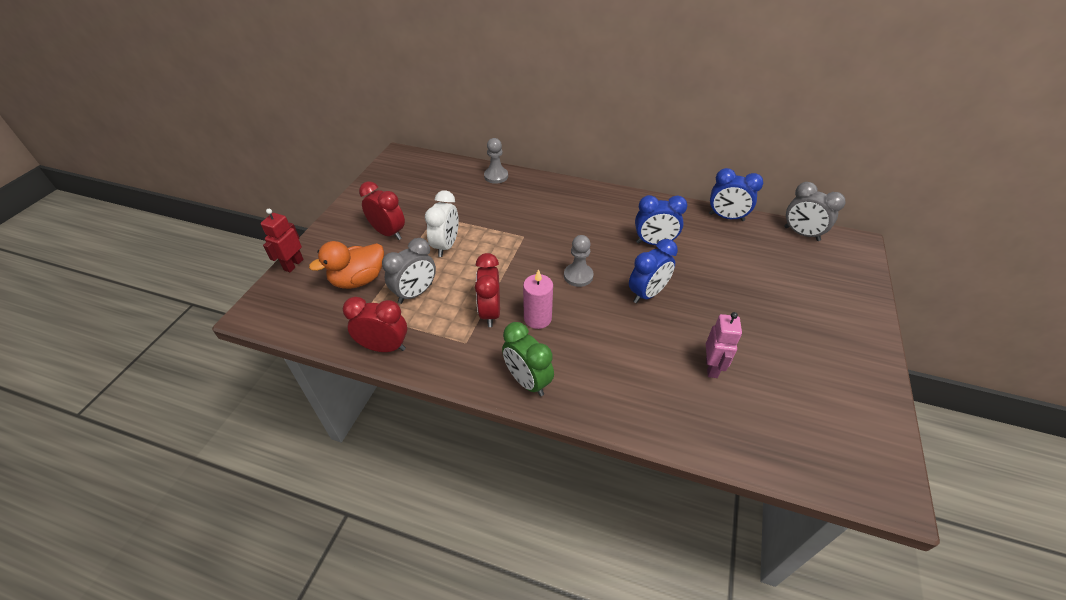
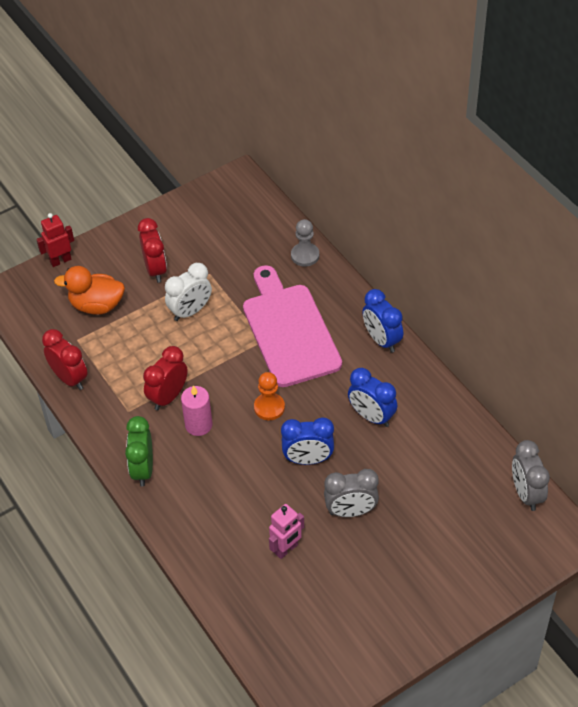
camera: 40 degrees right, 5 degrees up
grey clock [382,238,436,304] -> grey clock moved to [324,469,379,517]
grey pawn [564,235,594,287] -> orange pawn [254,372,285,420]
blue clock [709,168,763,221] -> blue clock moved to [362,289,403,353]
none -> pink cutting board [243,265,342,387]

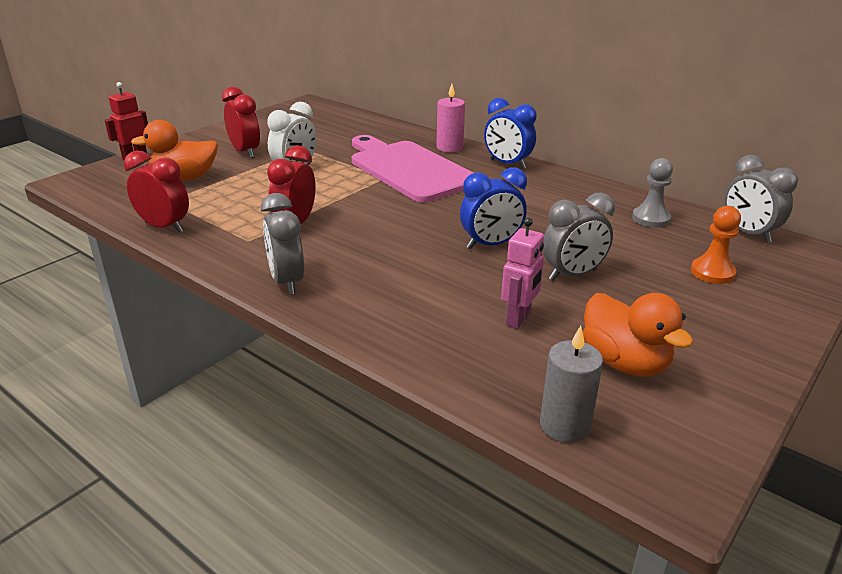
camera: 20 degrees left, 20 degrees down
green clock [125,416,153,487] -> grey clock [261,193,304,295]
pink candle [181,385,212,436] -> pink candle moved to [436,84,465,152]
orange pawn [254,372,285,420] -> orange pawn moved to [691,206,741,284]
grey pawn [291,219,319,267] -> grey pawn moved to [632,158,673,228]
blue clock [348,368,398,427] -> none
none -> grey candle [540,326,603,443]
none -> orange duck [583,293,693,377]

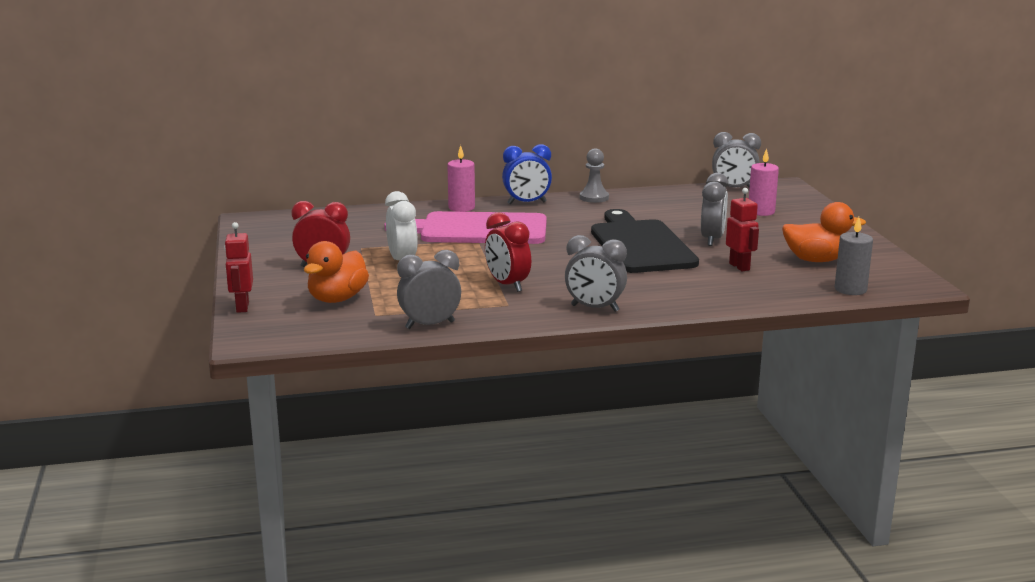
camera: 50 degrees left, 10 degrees down
red clock [124,150,189,233] -> grey clock [397,250,461,329]
blue clock [460,167,527,249] -> black cutting board [591,209,699,273]
pink robot [501,218,544,329] -> red robot [726,188,759,272]
grey pawn [632,158,673,228] -> grey pawn moved to [580,148,609,203]
orange pawn [691,206,741,284] -> pink candle [749,148,779,216]

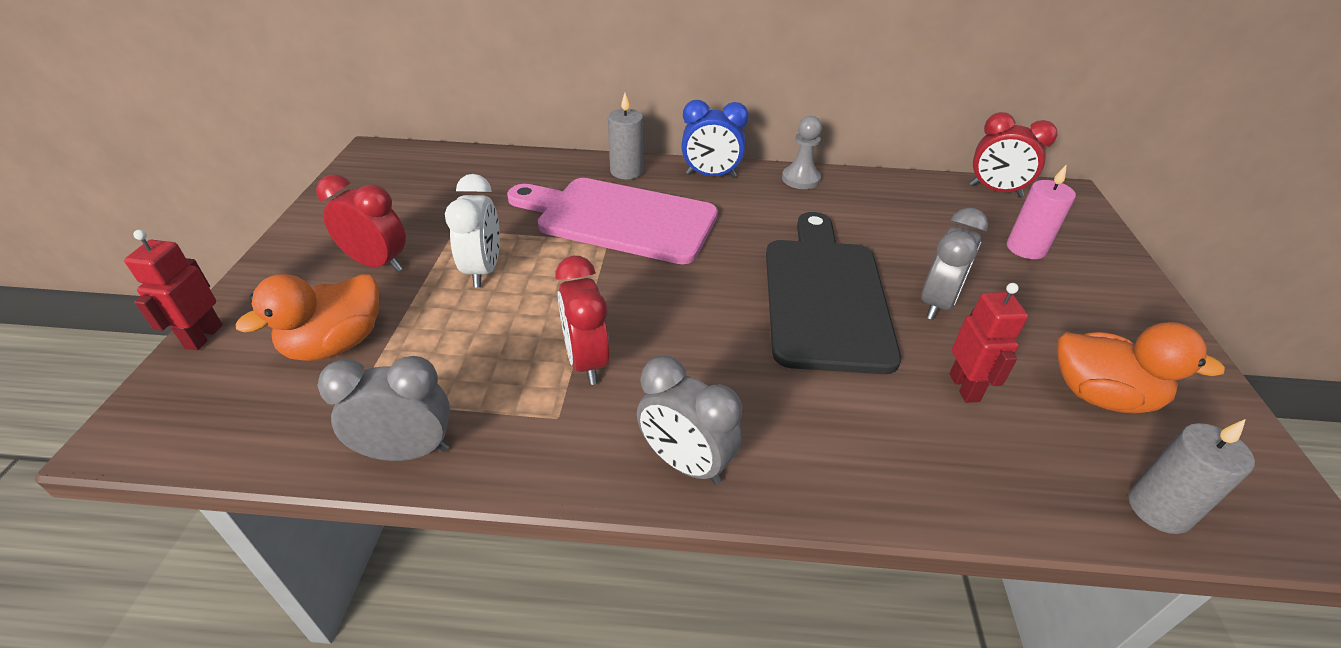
camera: 15 degrees right, 20 degrees up
pink candle [447,145,475,212] -> grey candle [608,93,644,180]
grey clock [712,132,761,189] -> red clock [970,112,1057,197]

